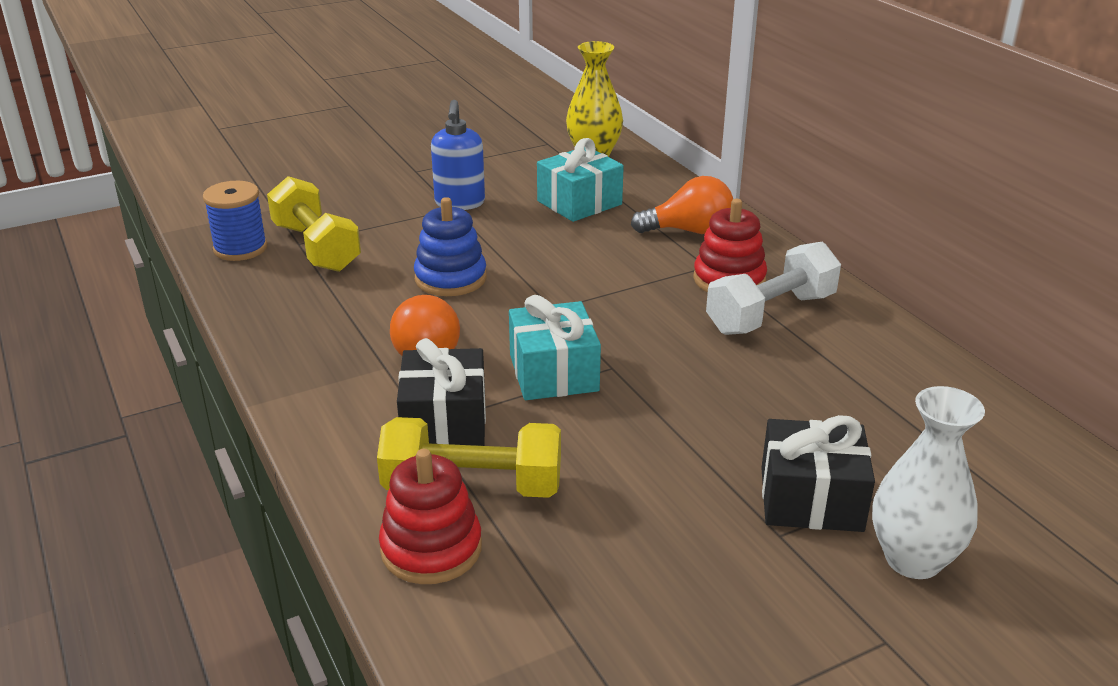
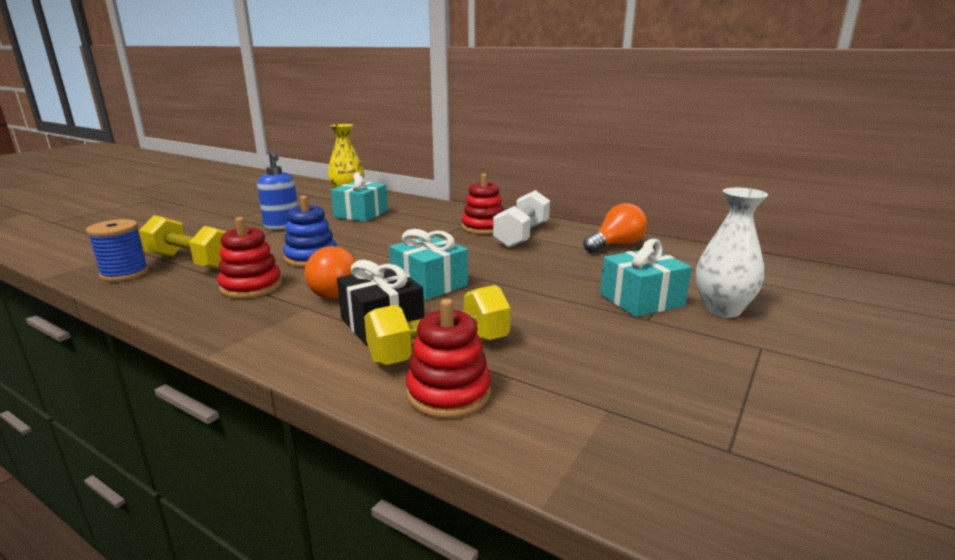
camera: 30 degrees left, 10 degrees down
orange light bulb [631,176,733,234] -> orange light bulb moved to [583,203,647,253]
black gift [761,415,875,532] -> turquoise gift [600,239,692,317]
none -> red stacking toy [218,217,282,298]

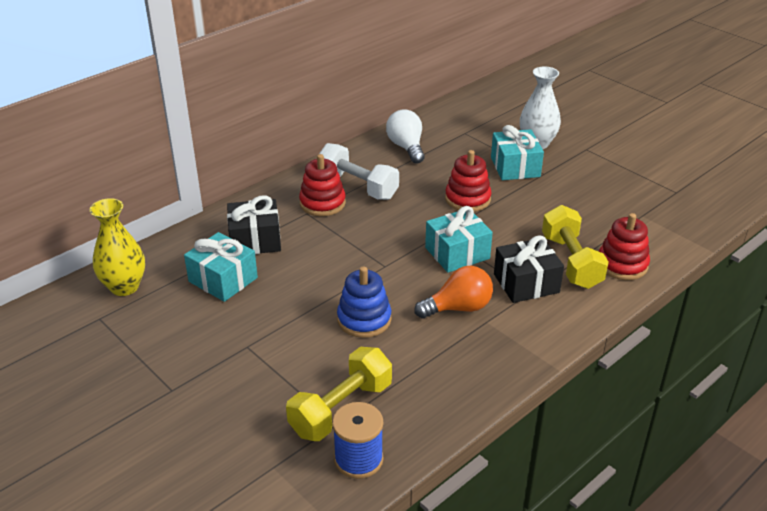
camera: 75 degrees left, 15 degrees up
red stacking toy [218,217,282,298] -> red stacking toy moved to [445,150,492,212]
blue soap dispenser [257,150,298,230] -> none
orange light bulb [583,203,647,253] -> white light bulb [386,109,425,164]
none -> black gift [227,195,281,254]

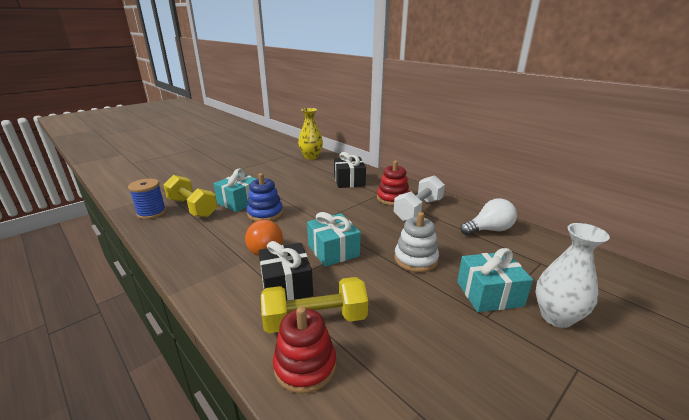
camera: 90 degrees right, 10 degrees down
turquoise gift [184,232,258,302] -> turquoise gift moved to [214,168,256,212]
red stacking toy [445,150,492,212] -> white stacking toy [394,212,439,272]

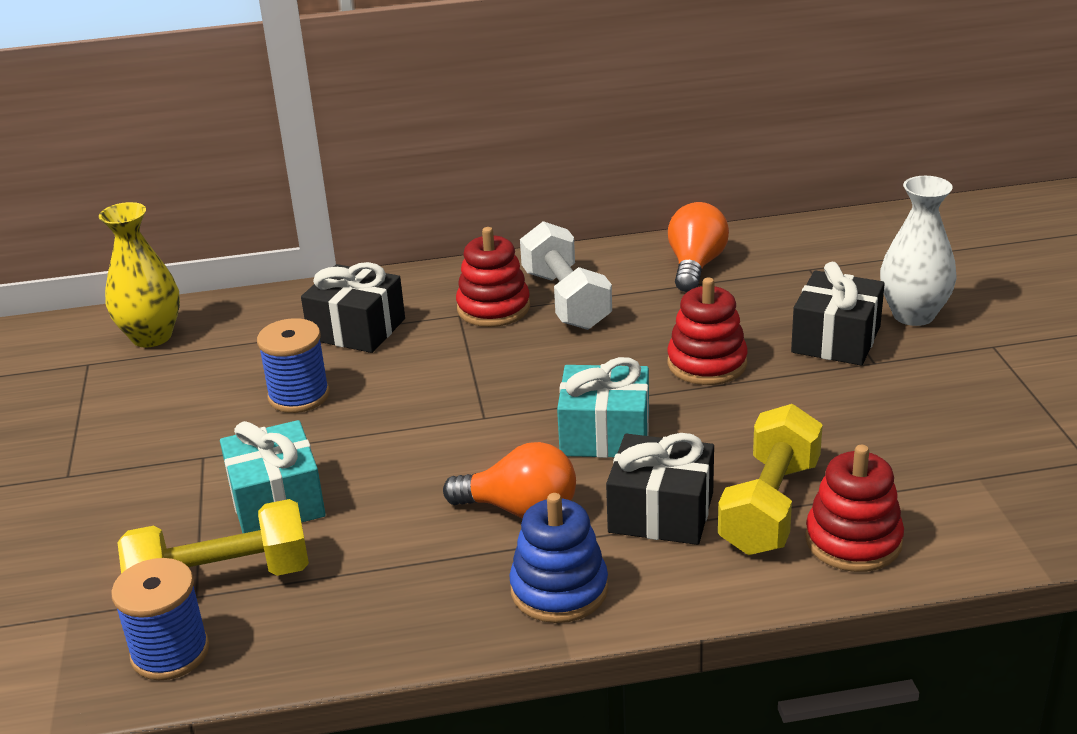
camera: 55 degrees left, 5 degrees up
blue stacking toy [247,173,283,221] -> blue stacking toy moved to [509,493,608,623]
white stacking toy [394,212,439,272] -> red stacking toy [667,278,748,385]
turquoise gift [457,248,533,312] -> black gift [791,262,885,365]
white light bulb [460,198,517,235] -> orange light bulb [668,202,729,292]
none -> blue spool [257,318,330,413]

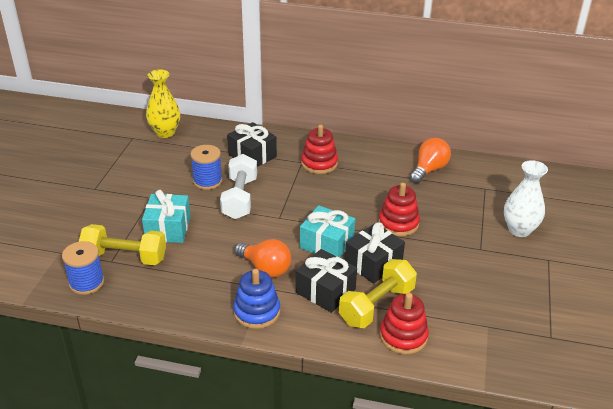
camera: 20 degrees right, 5 degrees up
white dumbbell [520,221,612,330] -> white dumbbell moved to [220,154,257,219]
black gift [791,262,885,365] -> black gift moved to [345,222,405,284]

